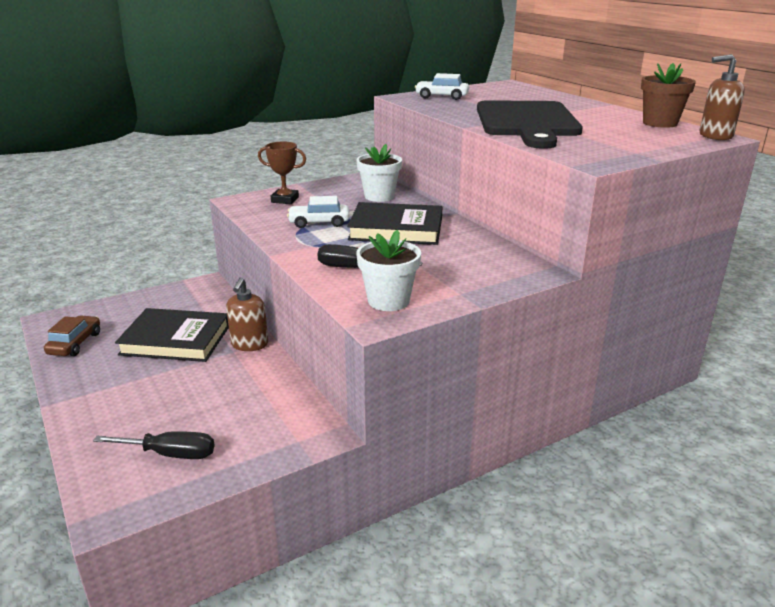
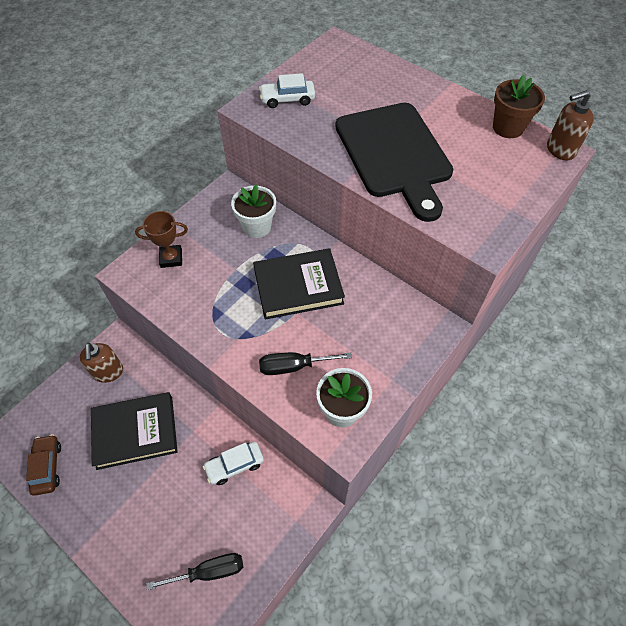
camera: 20 degrees left, 30 degrees up
brown soap dispenser [226,277,268,351] -> brown soap dispenser moved to [79,343,123,383]
white car [287,196,349,228] -> white car moved to [203,442,264,485]

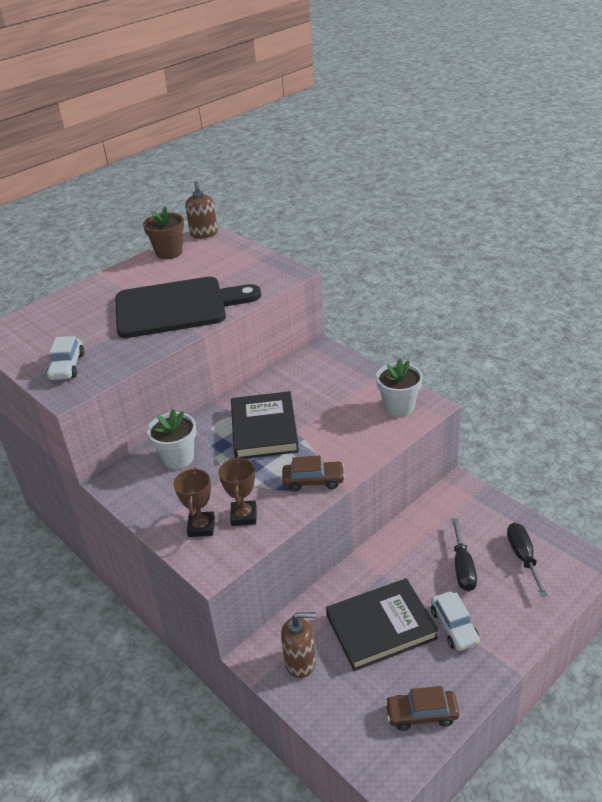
camera: 80 degrees left, 20 degrees down
black book [91,392,178,470] -> black book turned 75 degrees clockwise [326,578,439,671]
white car [203,442,264,485] -> white car moved to [431,592,480,651]
black screwdriver [259,352,352,375] -> black screwdriver moved to [452,518,477,591]
none -> brown trophy [219,457,256,526]
none -> brown car [282,456,345,492]

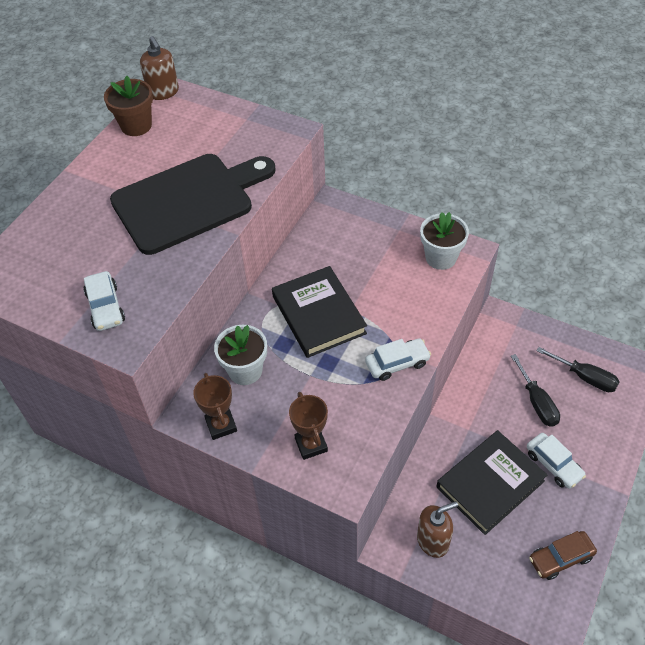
camera: 20 degrees left, 15 degrees up
brown trophy [219,457,256,526] -> brown trophy moved to [193,373,237,440]
brown car [282,456,345,492] -> white car [365,338,431,381]
black screwdriver [507,523,548,597] -> black screwdriver turned 150 degrees clockwise [536,347,620,392]

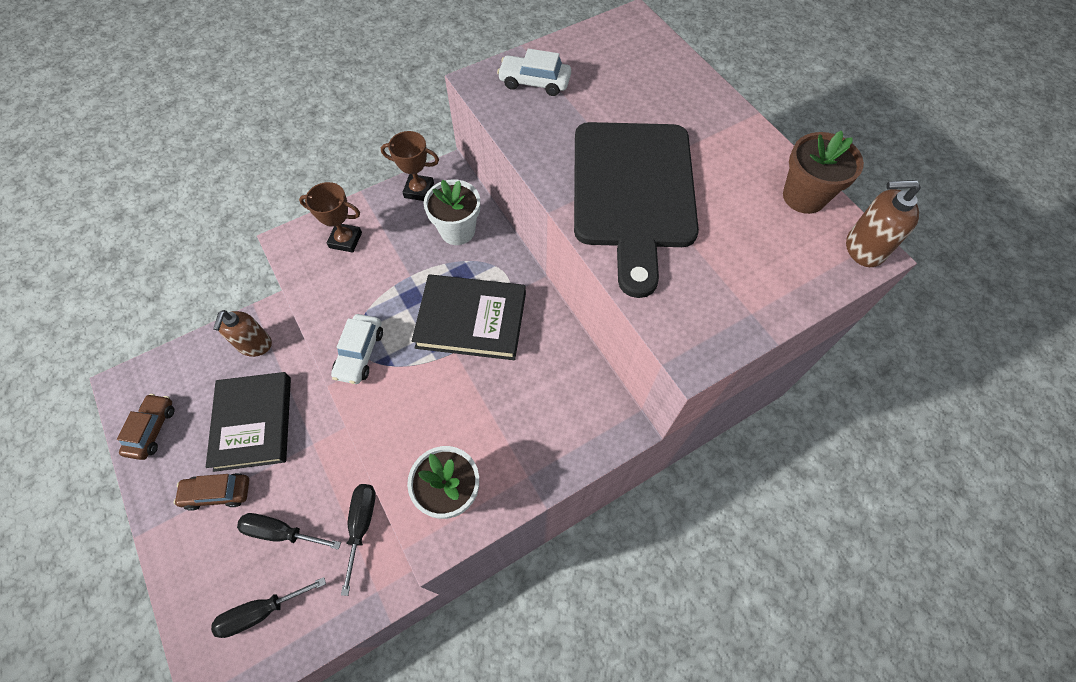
camera: 120 degrees right, 10 degrees up
white car [527,433,586,489] -> brown car [174,473,249,511]
none -> black screwdriver [341,484,376,596]

